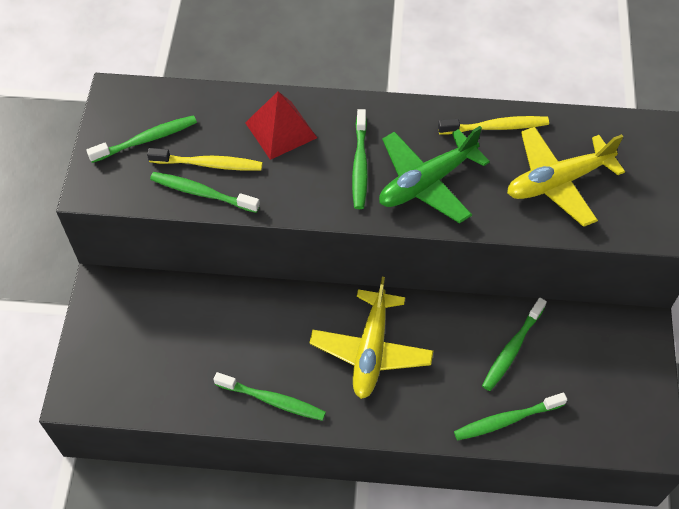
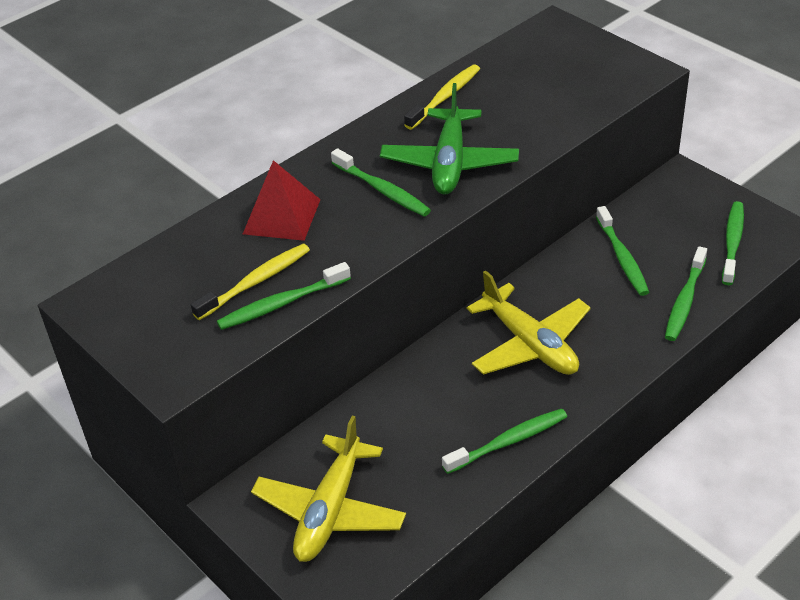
camera: 45 degrees left, 15 degrees down
green toothbrush [86,115,197,163] -> green toothbrush moved to [722,201,744,285]
yellow plane [507,127,625,227] -> yellow plane moved to [251,416,406,562]

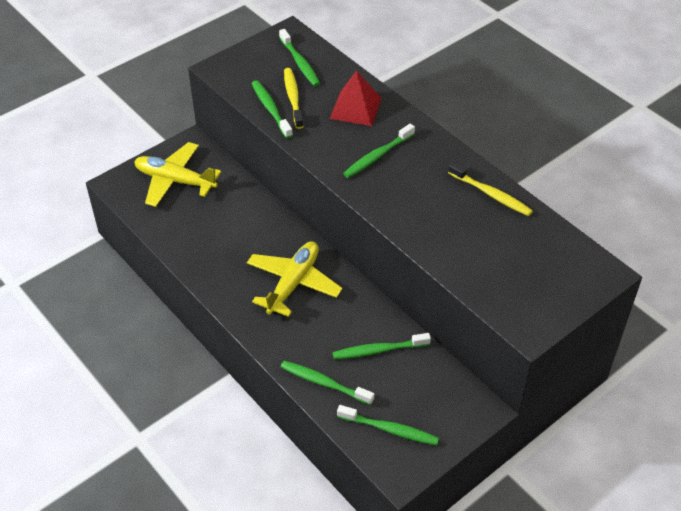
camera: 90 degrees right, 5 degrees up
yellow toothbrush [191,244,310,320] -> yellow toothbrush turned 150 degrees counterclockwise [284,68,304,129]
green plane [380,83,519,195] -> none
green toothbrush [442,409,567,474] -> green toothbrush moved to [279,29,320,86]
yellow plane [467,270,591,375] -> yellow plane turned 150 degrees clockwise [247,241,342,317]

